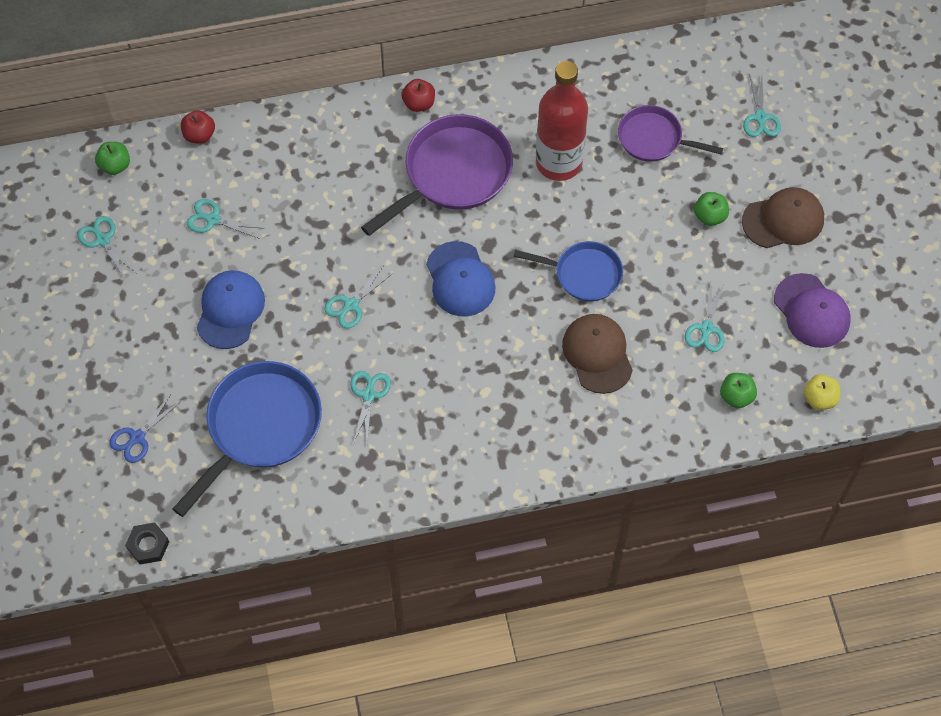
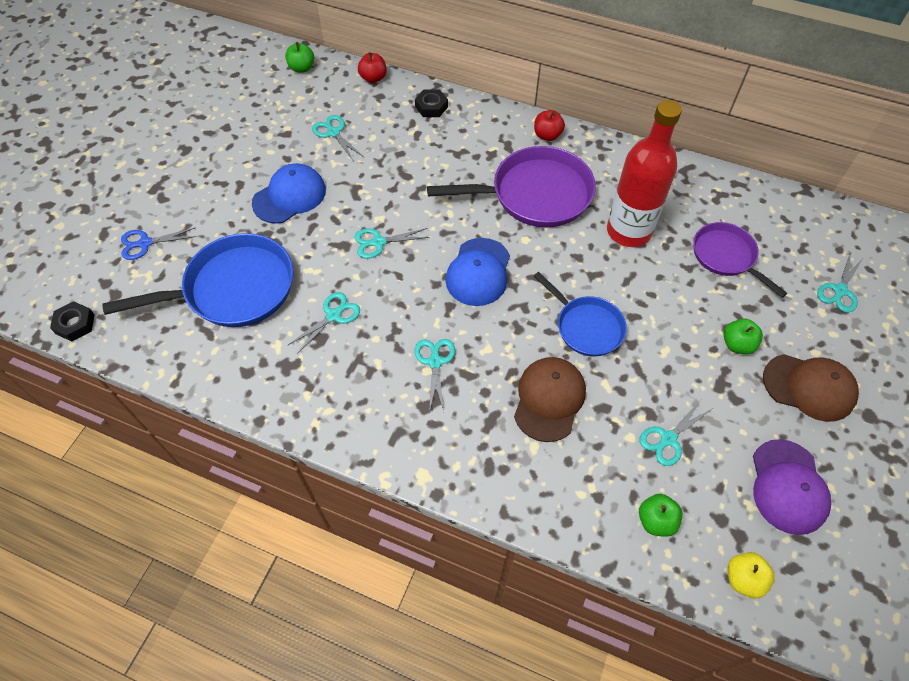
camera: 35 degrees right, 5 degrees down
turquoise scissors [77,216,136,279] -> turquoise scissors moved to [414,339,455,413]
none -> black nut [415,89,448,117]

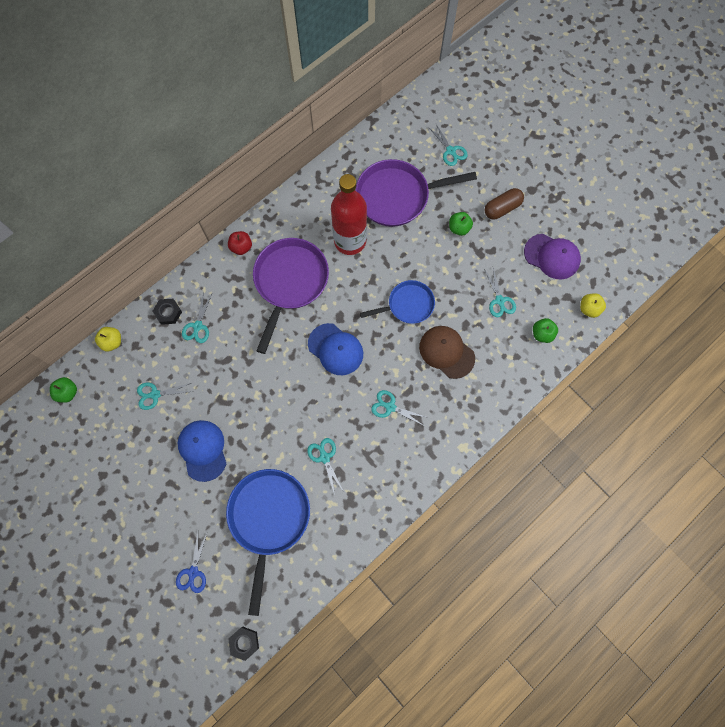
camera: 65 degrees left, 15 degrees up
turquoise scissors [354,228,430,259] -> turquoise scissors moved to [182,292,212,343]
red apple [358,52,387,83] -> yellow apple [95,327,121,351]
purple pan [693,222,787,298] -> purple pan [356,159,477,227], size x1.66
brown cap [763,354,859,422] -> brown capsule [484,188,524,220]

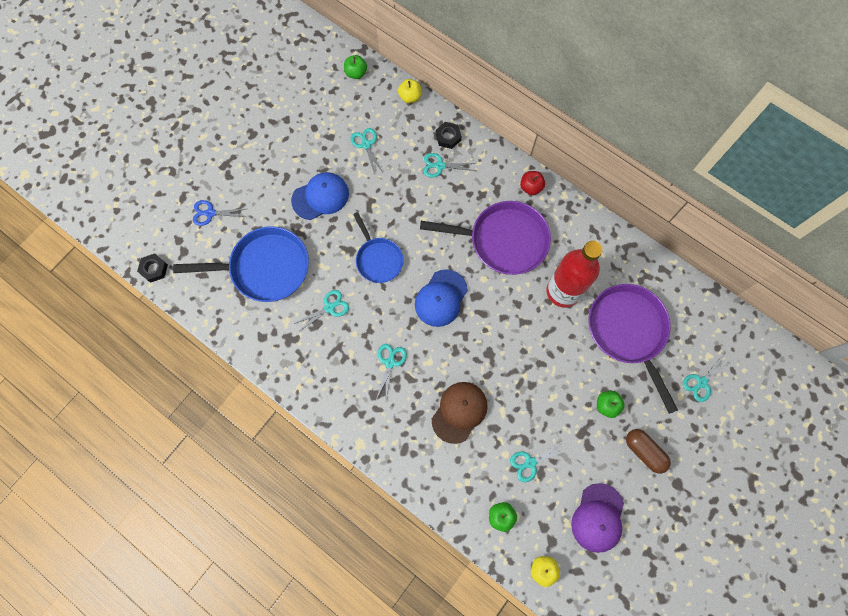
camera: 80 degrees right, 0 degrees up
blue pan [360,280,435,324] -> blue pan moved to [353,212,404,283]

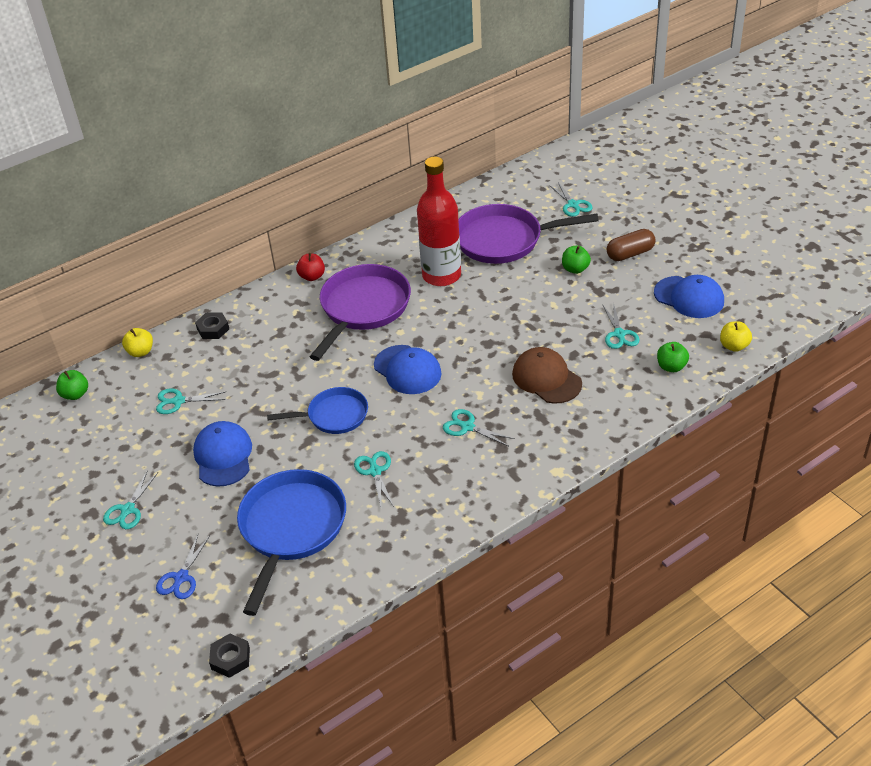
camera: 70 degrees left, 30 degrees down
turquoise scissors [423,153,476,178] -> turquoise scissors moved to [103,470,158,529]
purple cap [571,483,624,553] -> blue cap [654,275,724,318]

